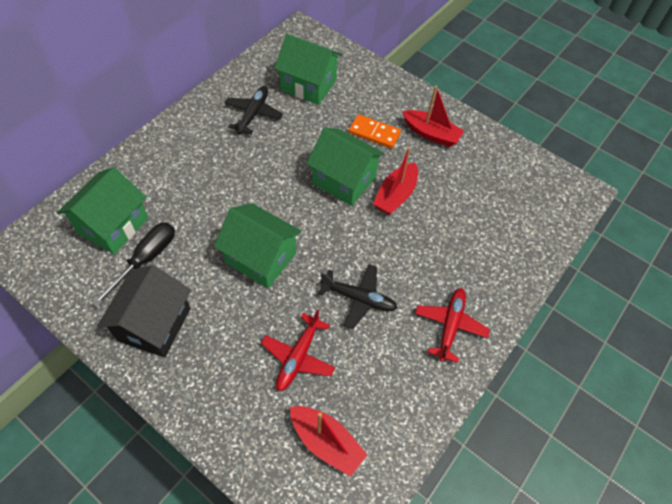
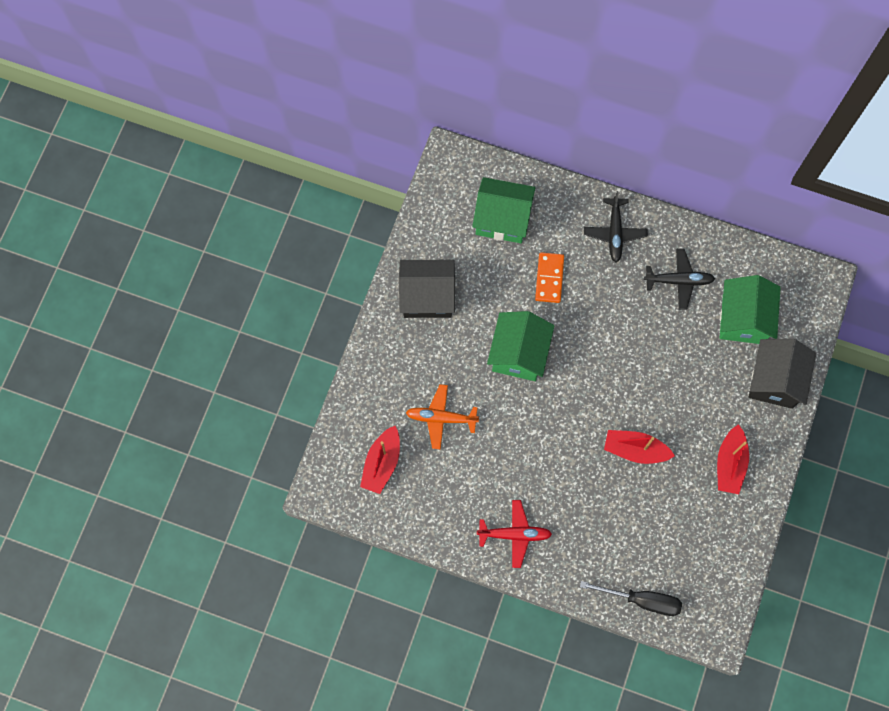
camera: 75 degrees right, 15 degrees up
black screwdriver [91,222,175,307] -> black screwdriver moved to [580,581,682,616]
red plane [261,309,335,391] -> orange plane [406,384,479,450]
green house [306,128,385,206] -> none
black plane [318,264,398,329] -> black plane moved to [584,191,648,262]
orange domino [349,114,401,149] -> orange domino moved to [535,252,564,303]
none -> black house [749,339,816,409]

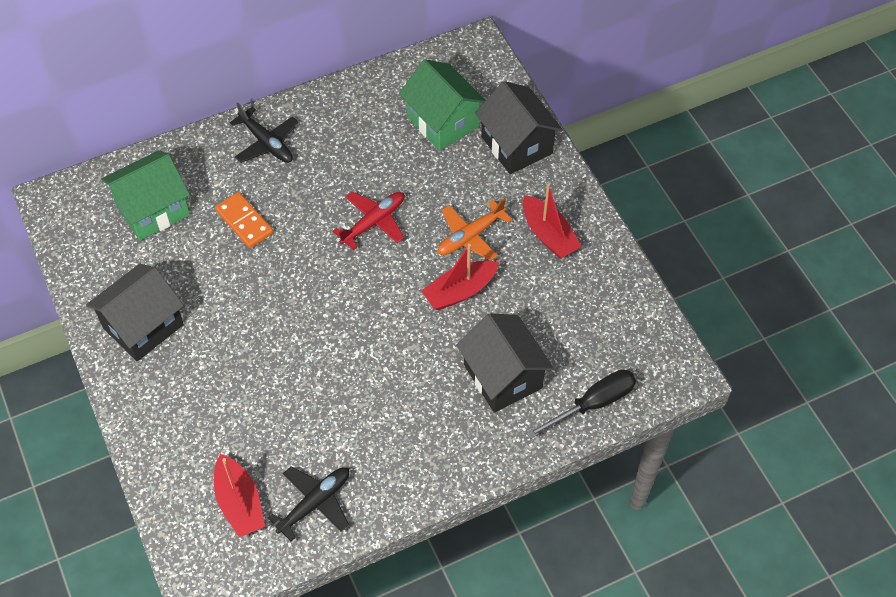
camera: 45 degrees left, 15 degrees down
orange plane [406,384,479,450] -> orange plane moved to [438,198,512,261]
red plane [477,500,552,568] -> red plane moved to [333,191,404,250]
green house [487,311,554,381] -> none
black plane [644,249,715,310] -> black plane moved to [268,467,350,541]
none -> black house [456,313,553,412]

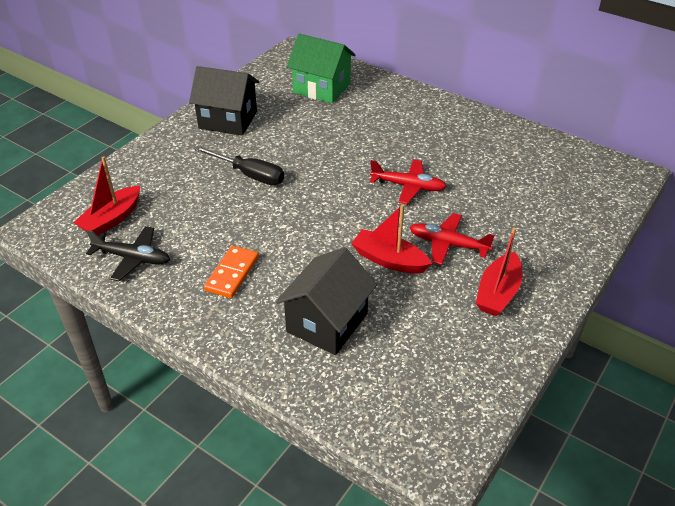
camera: 60 degrees right, 15 degrees down
orange domino [215,192,273,248] -> orange domino moved to [204,245,259,298]
black plane [230,103,298,163] -> none
green house [399,59,486,151] -> none
orange plane [438,198,512,261] -> red plane [409,213,495,265]
black house [475,81,563,174] -> none
black screwdriver [526,369,636,439] -> black screwdriver moved to [194,146,284,185]

